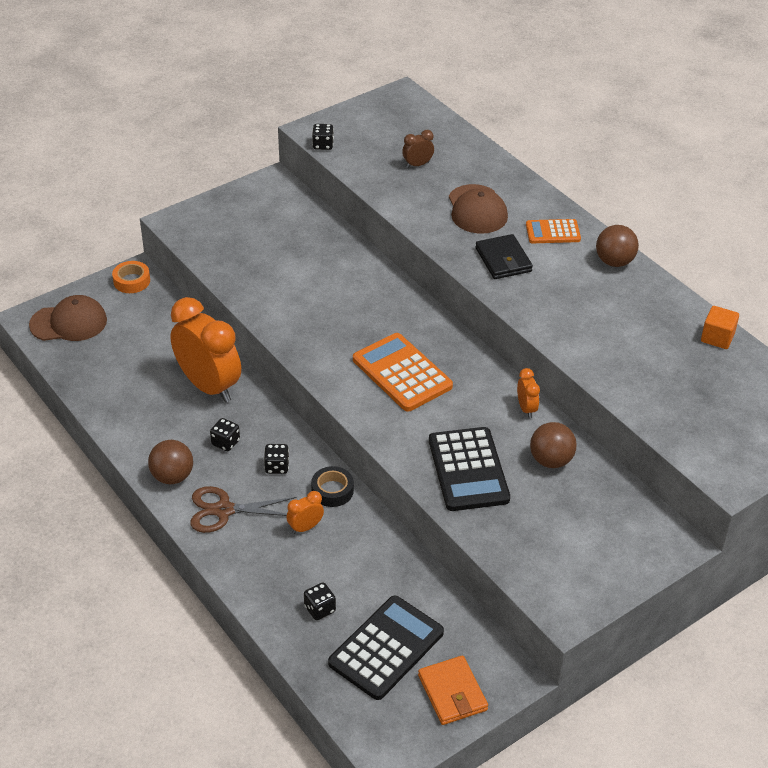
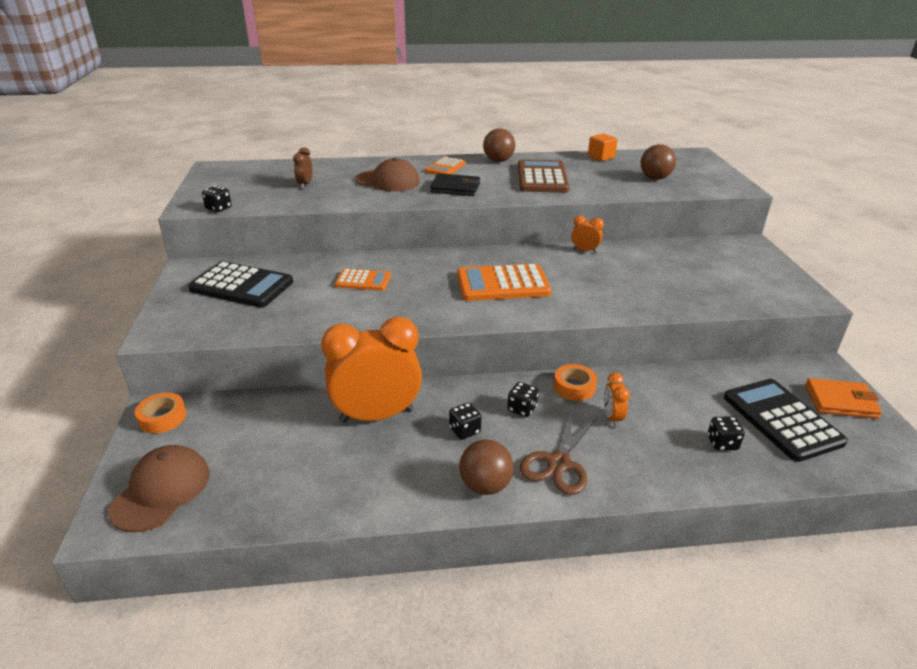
camera: 60 degrees left, 10 degrees down
black tape [311,466,354,507] -> orange tape [554,364,597,401]
black calculator [429,427,510,511] -> black calculator moved to [188,261,293,307]
brown ball [530,422,577,468] -> brown ball moved to [641,144,676,180]
none -> orange calculator [335,269,391,291]
none -> brown calculator [518,159,569,193]

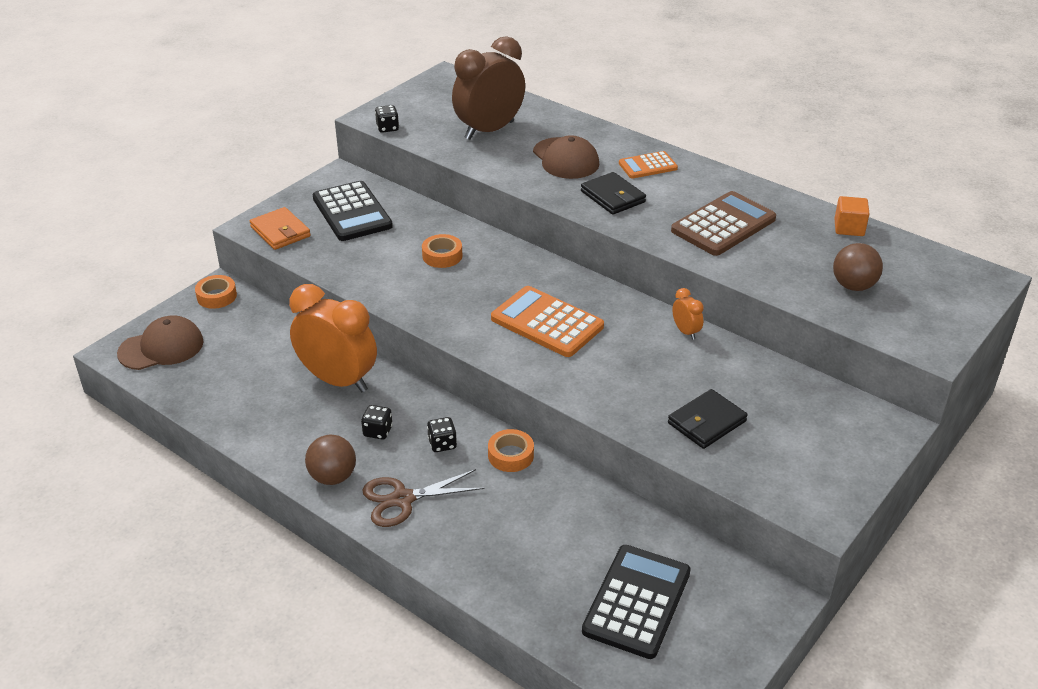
camera: 45 degrees right, 5 degrees up
brown clock [293,147,312,188] -> brown clock [452,36,525,140], size x2.37
orange calculator [335,269,391,291] -> orange tape [422,234,462,268]
brown ball [483,129,515,162] -> none
orange clock [604,372,630,427] -> none
black dice [707,416,745,451] -> none
orange wallet [805,378,882,419] -> orange wallet moved to [250,207,311,250]
none -> black wallet [668,389,748,449]

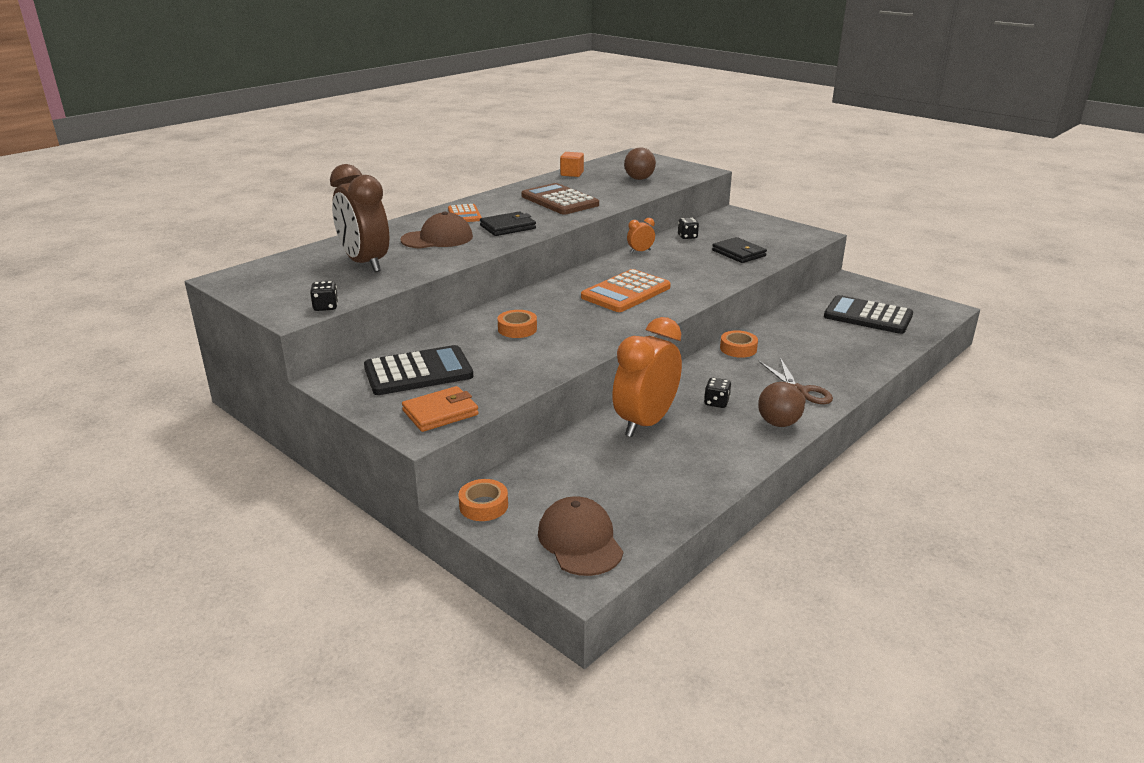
camera: 85 degrees left, 10 degrees down
black dice [427,417,457,452] -> black dice moved to [678,218,699,239]

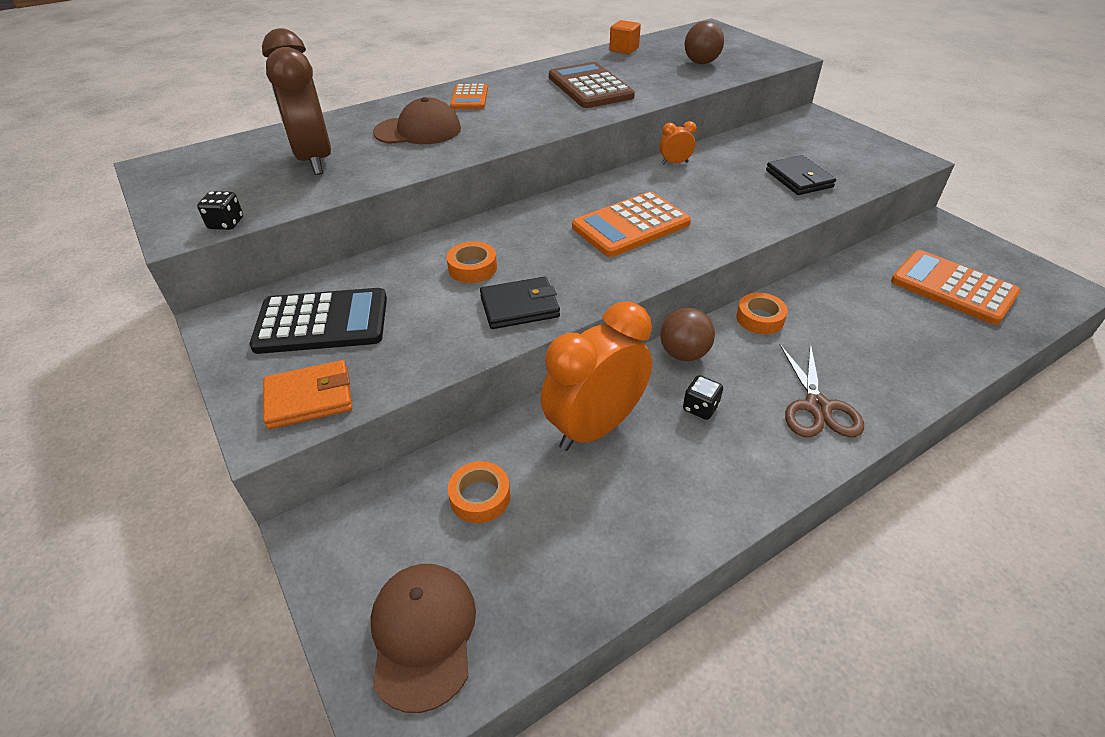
camera: 15 degrees right, 15 degrees up
orange tape [459,479,508,521] -> orange tape moved to [448,461,510,523]
black wallet [480,211,536,236] -> black wallet moved to [480,277,560,329]
black dice [678,218,699,239] -> none
brown ball [758,382,805,427] -> brown ball moved to [660,308,715,361]
black calculator [824,295,913,334] -> orange calculator [891,250,1021,325]

